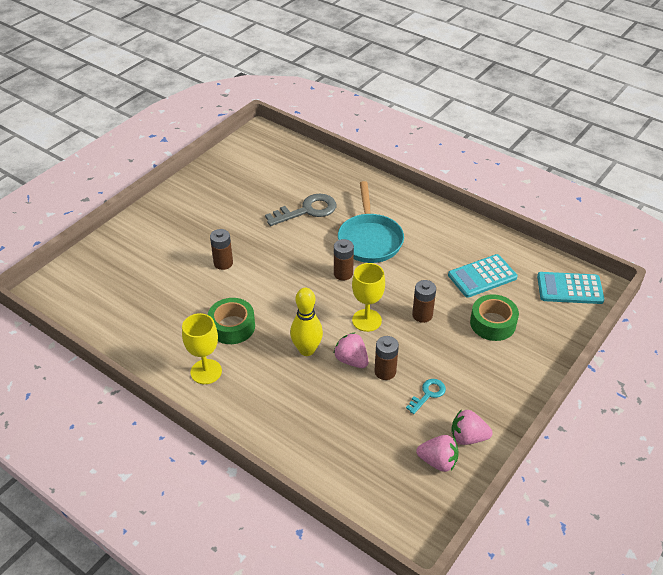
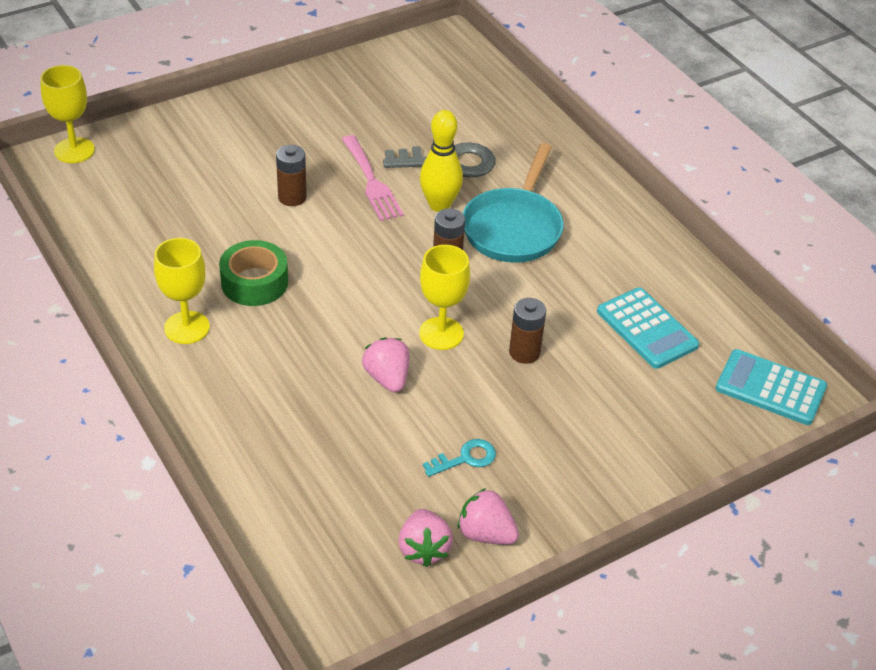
camera: 20 degrees right, 0 degrees up
yellow bowling pin [290,288,323,356] -> yellow bowling pin moved to [420,110,463,212]
brown battery [374,336,399,380] -> none
pink strawberry [416,435,459,472] -> pink strawberry turned 45 degrees clockwise [398,509,453,567]
turquoise calculator [448,254,518,298] -> turquoise calculator turned 120 degrees counterclockwise [597,287,699,369]
green tape [470,294,519,341] -> none
none -> yellow goblet [40,65,95,163]
none -> pink fork [342,135,404,221]

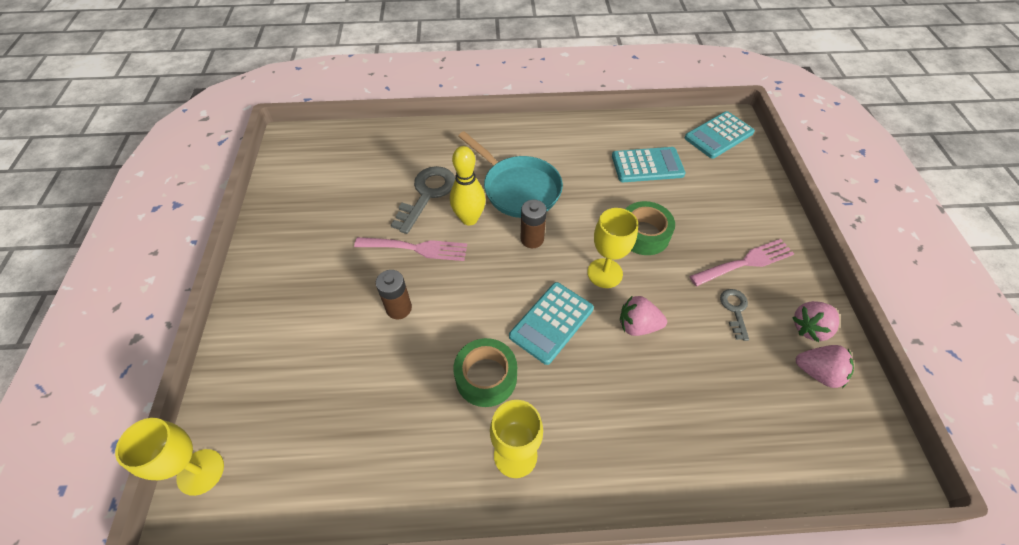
camera: 60 degrees left, 10 degrees up
turquoise key [423,439,496,477] -> grey key [720,289,749,341]
brown battery [509,298,546,364] -> green tape [626,201,675,255]
none -> turquoise calculator [509,282,594,365]
none -> pink fork [689,239,794,286]

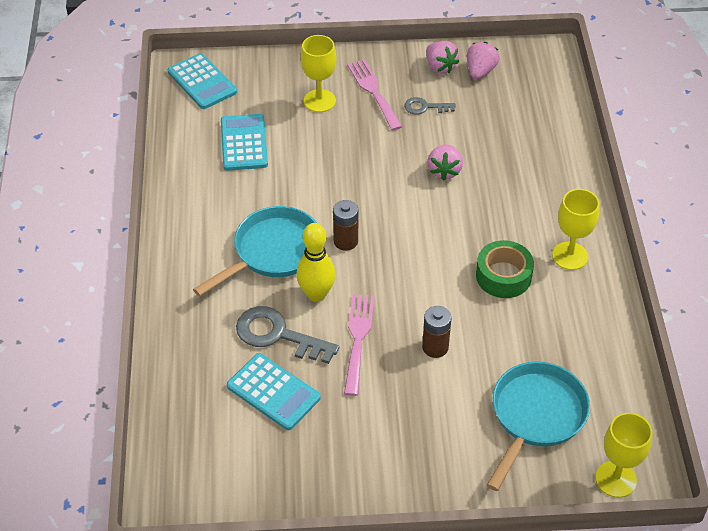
camera: 90 degrees left, 5 degrees down
turquoise calculator [509,282,594,365] -> turquoise calculator moved to [227,353,321,430]
yellow goblet [587,208,638,288] -> yellow goblet moved to [301,35,337,112]
green tape [626,201,675,255] -> none
none -> turquoise pan [487,361,590,491]

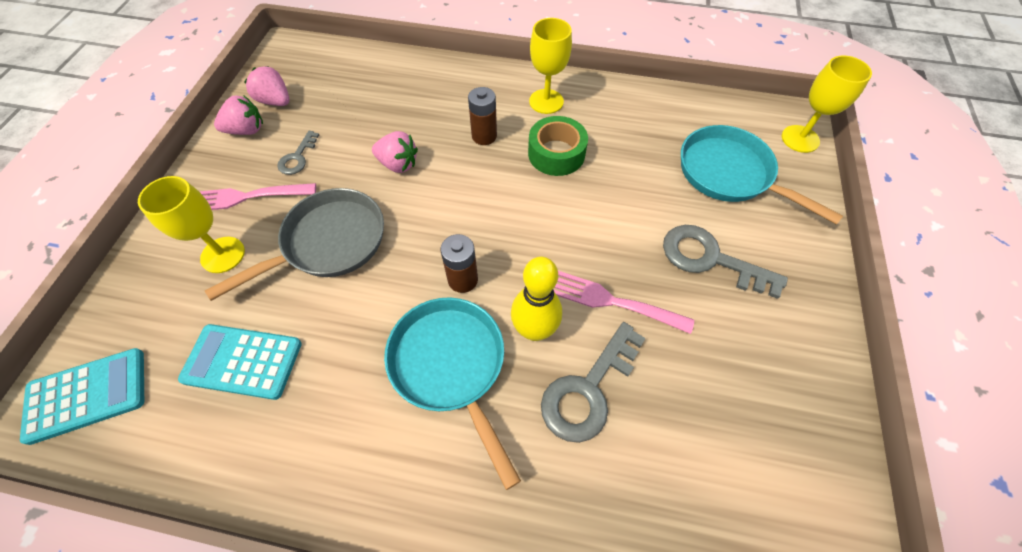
camera: 75 degrees left, 10 degrees up
turquoise calculator [227,353,321,430] -> none
brown battery [422,306,452,358] -> brown battery moved to [468,87,497,145]
none -> grey pan [205,188,384,301]
none -> grey key [663,225,788,299]

